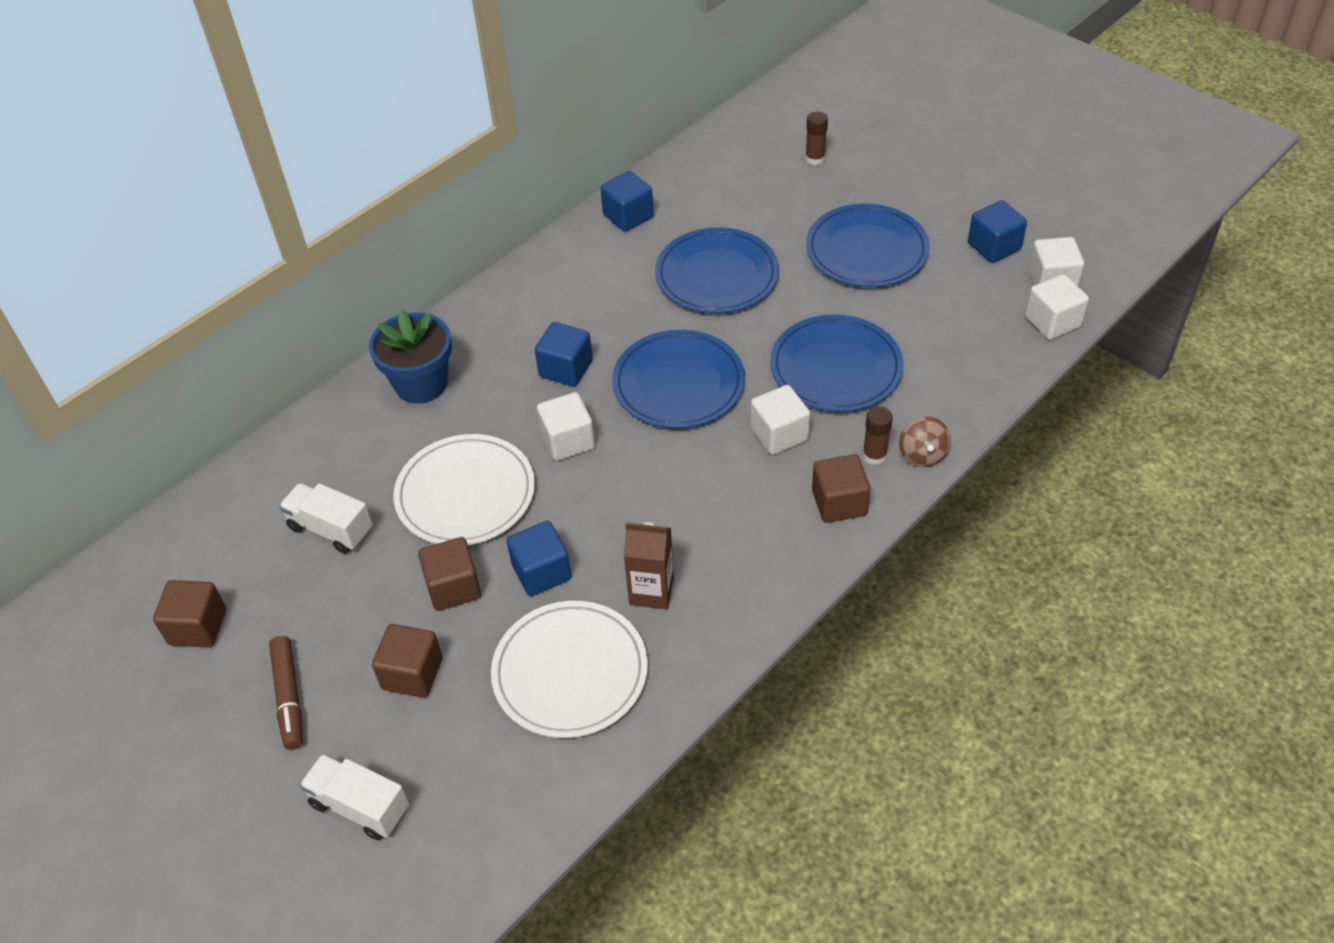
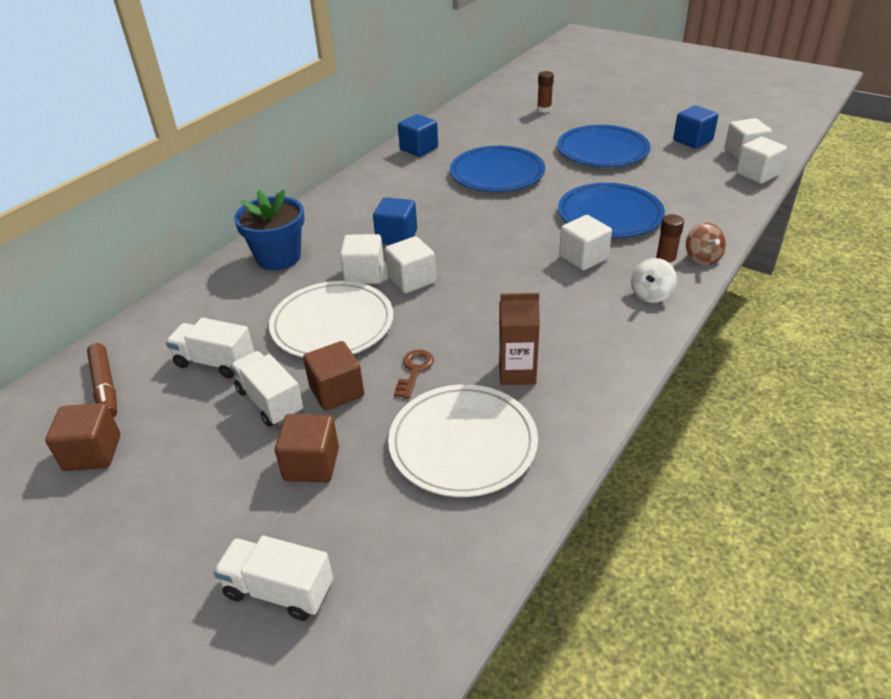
camera: 10 degrees left, 10 degrees down
brown marker [269,636,303,750] -> brown marker moved to [87,343,117,418]
blue cube [506,521,572,596] -> brown key [394,350,434,399]
blue plate [612,330,745,428] -> none
brown cube [812,454,871,523] -> white spinning top [631,258,677,303]
none -> white truck [231,351,303,427]
none -> white cube [340,234,384,284]

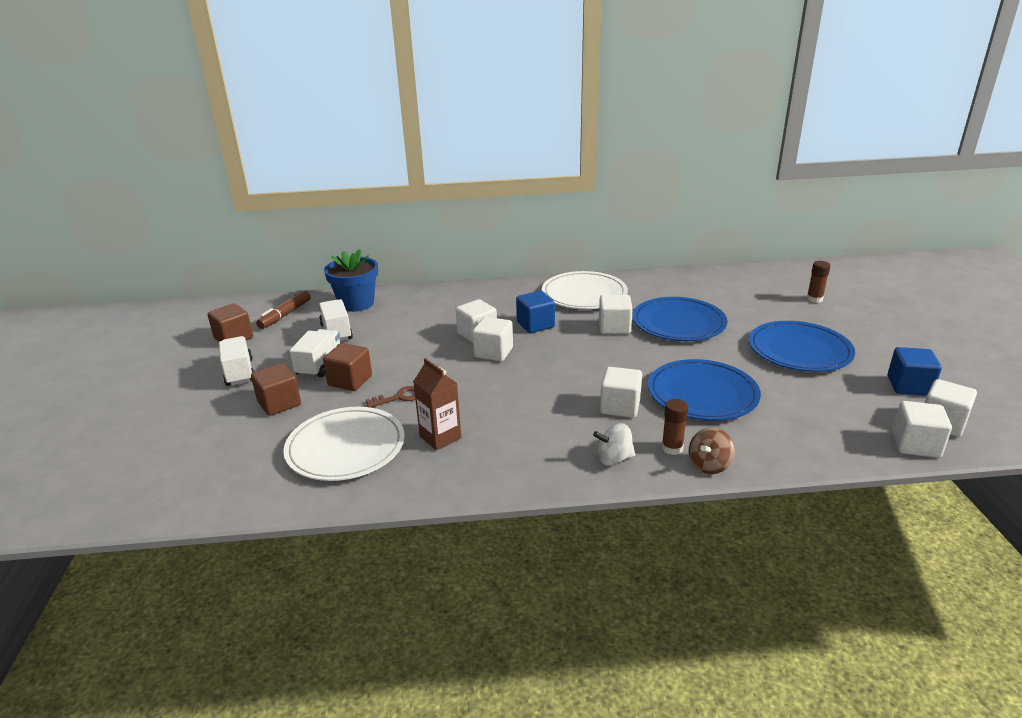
camera: 50 degrees right, 10 degrees down
white truck [214,536,333,621] -> white truck moved to [219,336,255,386]
blue flower pot [234,189,305,270] -> blue flower pot moved to [324,249,378,312]
white plate [269,281,393,358] -> white plate moved to [542,271,628,309]
blue cube [398,114,438,157] -> none
none -> white cube [599,295,633,334]

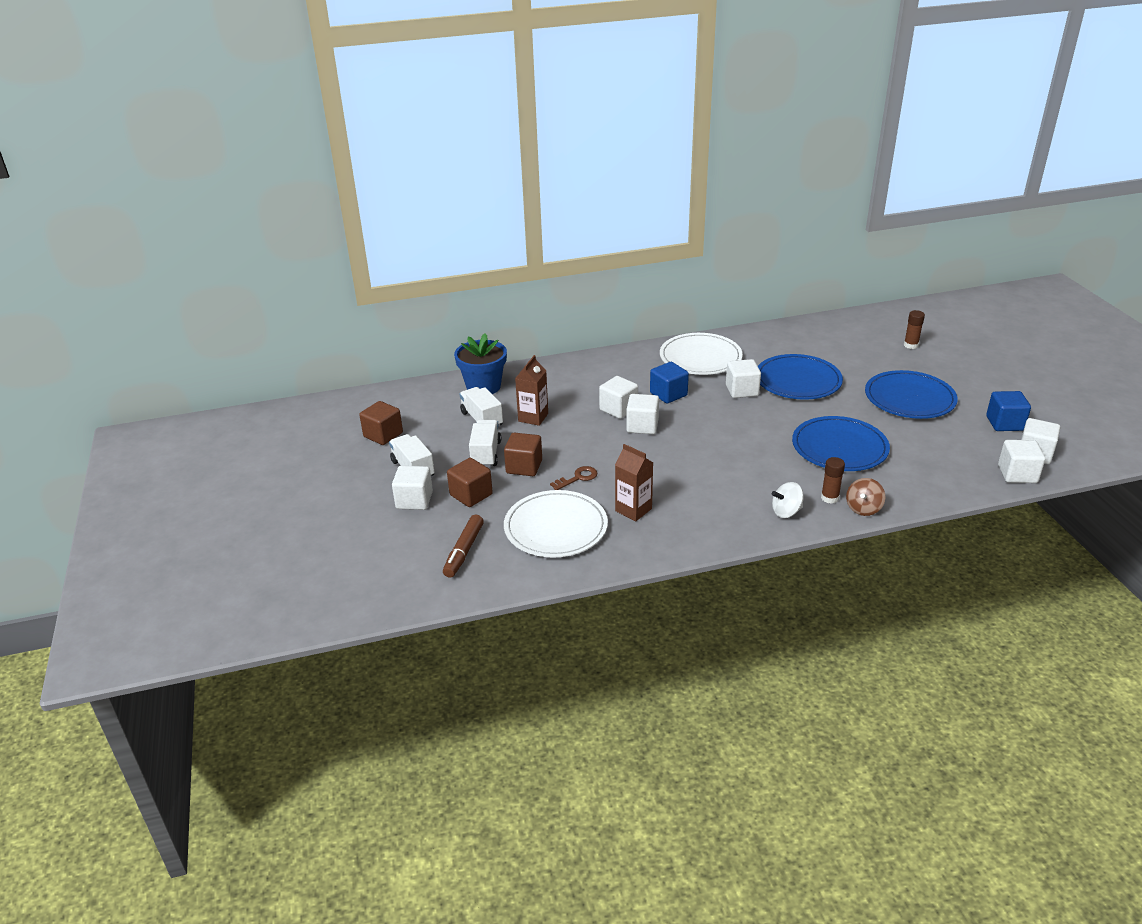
camera: 10 degrees left, 5 degrees up
brown marker [256,290,311,329] -> brown marker moved to [443,515,484,578]
white cube [600,367,642,418] -> white cube moved to [392,466,433,510]
none -> brown carton [515,355,548,426]

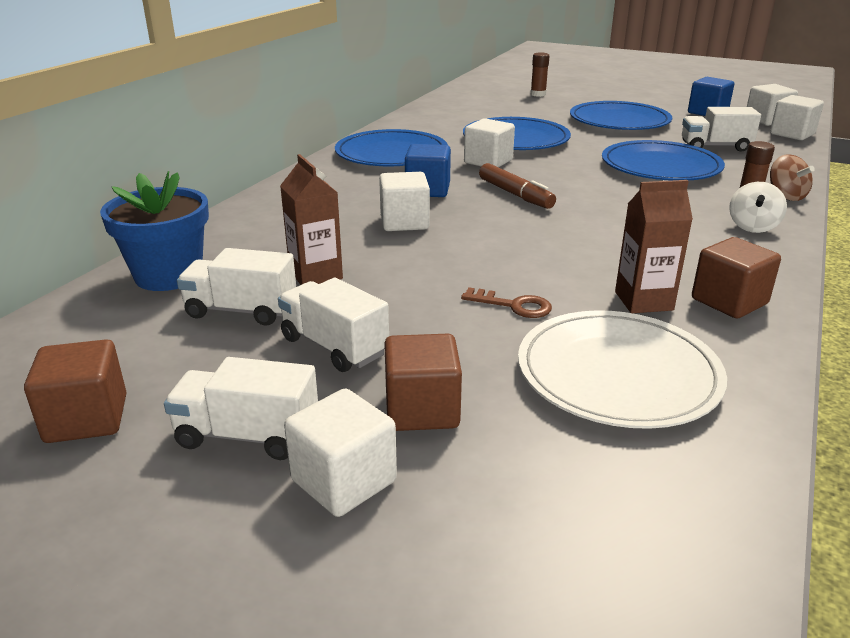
camera: 50 degrees left, 5 degrees down
brown marker [443,515,484,578] -> brown marker moved to [479,163,556,209]
brown cube [504,433,542,476] -> brown cube moved to [692,237,781,318]
brown key [550,466,597,490] -> brown key turned 105 degrees clockwise [461,287,552,318]
white cube [626,394,659,434] -> none
white plate [660,333,743,375] -> blue plate [335,129,448,166]
none -> white truck [682,107,761,152]

